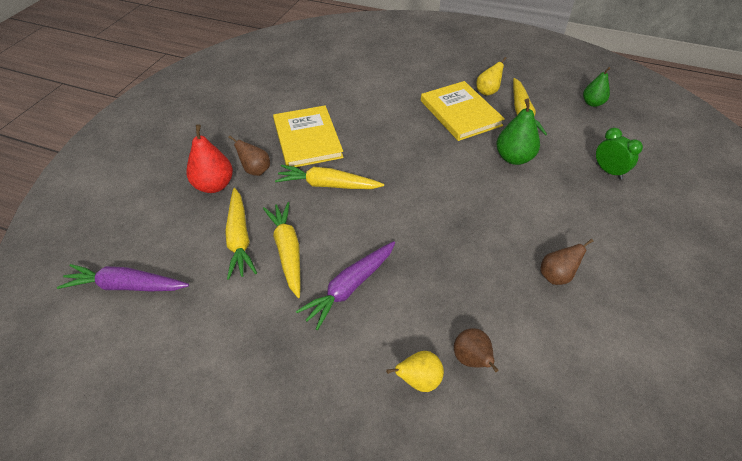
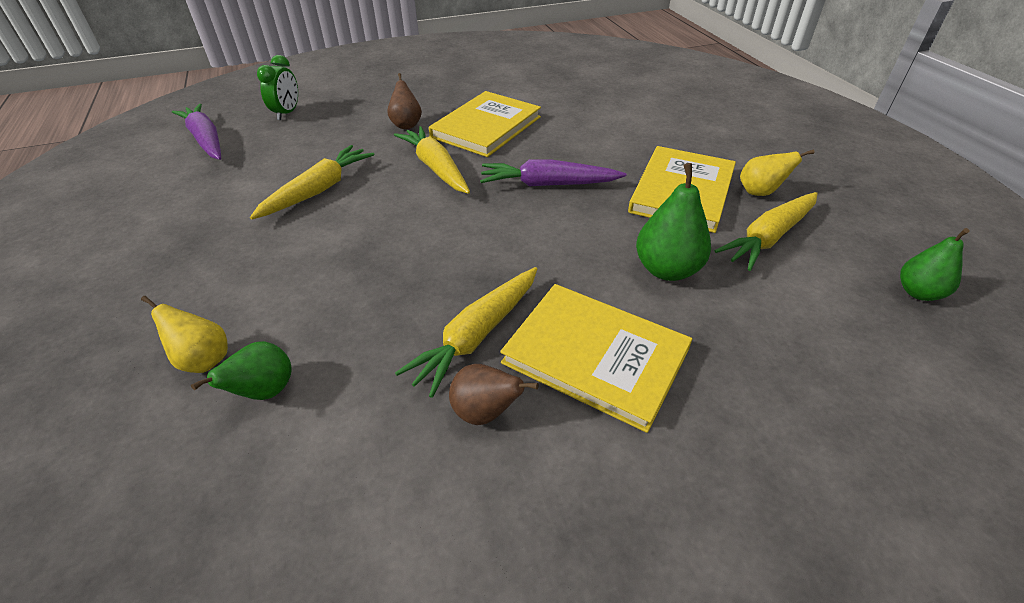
camera: 50 degrees right, 5 degrees down
red pear [186,124,233,193] -> none
yellow carrot [225,188,257,280] -> yellow carrot moved to [395,267,537,398]
purple carrot [296,241,395,330] -> purple carrot moved to [480,159,627,186]
brown pear [454,328,498,372] -> green pear [191,341,292,400]
green clock [596,128,643,179] -> green clock moved to [257,55,298,120]
none -> yellow book [500,284,692,433]

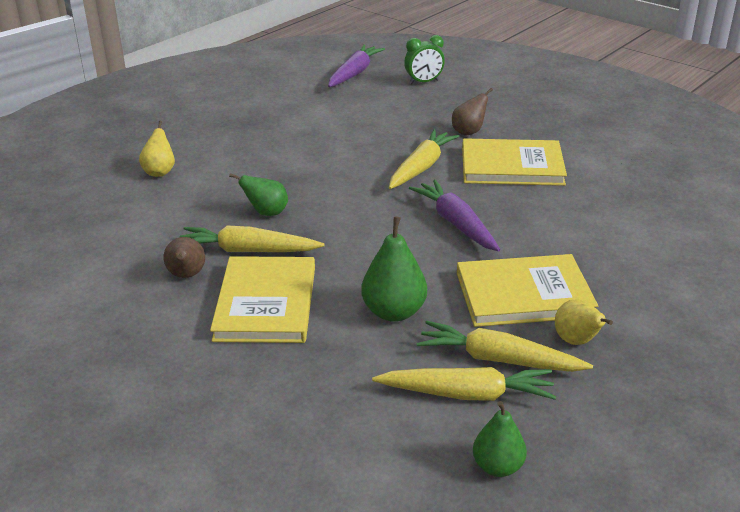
camera: 60 degrees right, 10 degrees down
green pear [191,341,292,400] -> green pear moved to [229,173,288,216]
yellow carrot [250,145,374,219] -> yellow carrot moved to [372,367,556,401]

